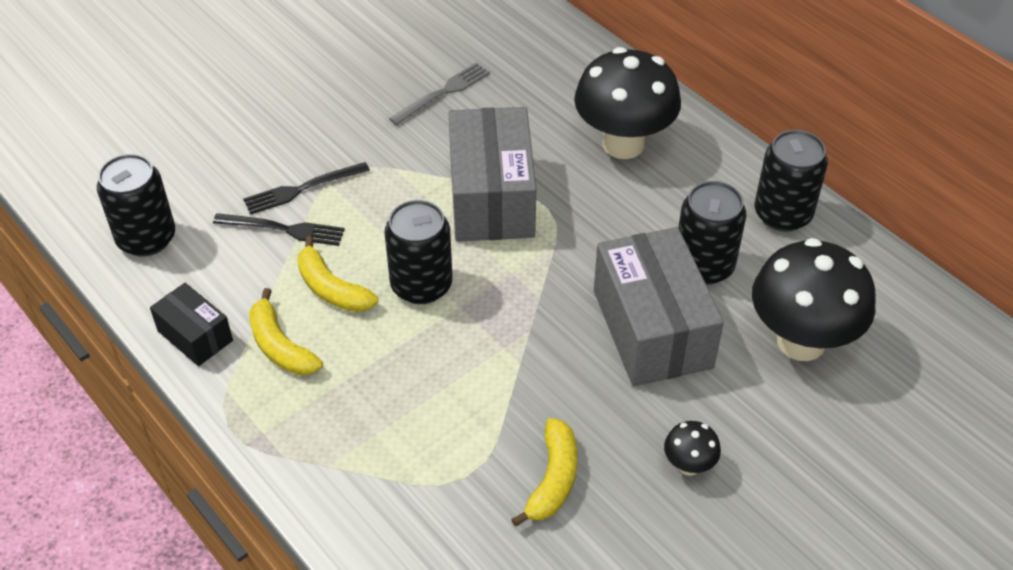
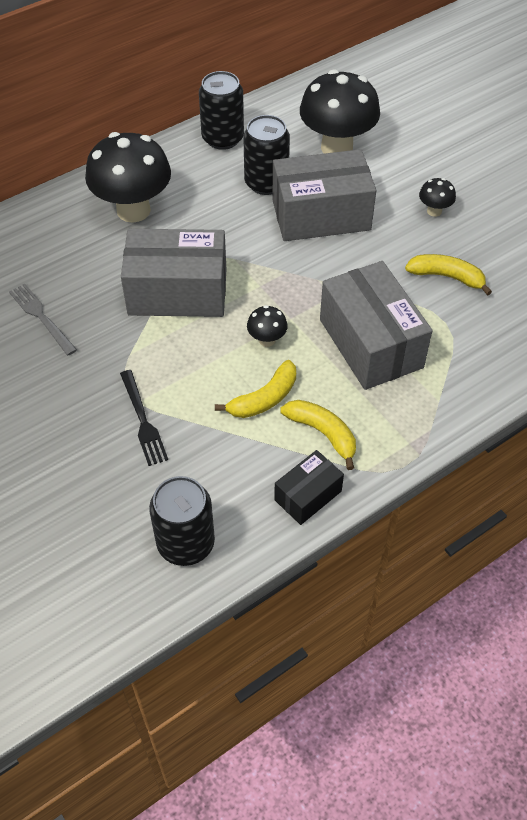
camera: 85 degrees left, 5 degrees up
black fork [213,213,345,246] -> none
yellow banana [249,288,323,375] -> yellow banana turned 105 degrees counterclockwise [280,400,356,470]
black can [384,200,453,304] -> black mushroom [247,305,288,347]
none -> grey box [320,261,433,390]

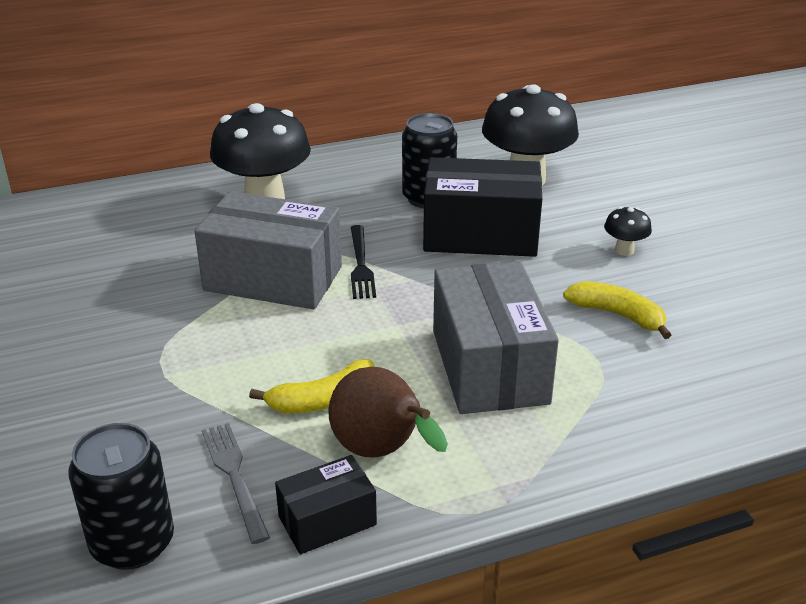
camera: 15 degrees right, 20 degrees down
grey fork [9,283,77,356] -> grey fork moved to [202,423,270,544]
black fork [120,370,168,466] -> black fork moved to [351,225,376,299]
black can [199,71,244,150] -> none
black mushroom [247,305,288,347] -> none
grey box [272,149,376,241] -> black box [423,157,543,257]
yellow banana [280,400,356,470] -> brown pear [328,367,448,457]

